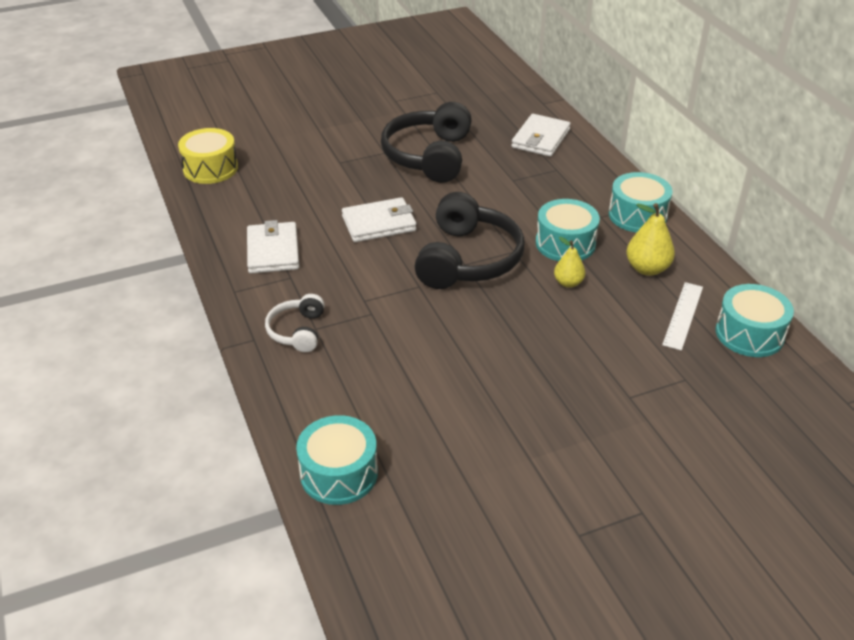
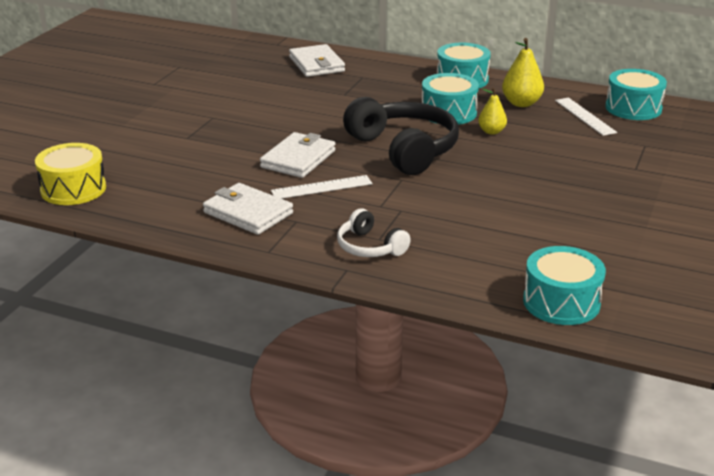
camera: 45 degrees left, 10 degrees down
black headphones [381,102,472,183] -> none
none -> white ruler [271,175,373,199]

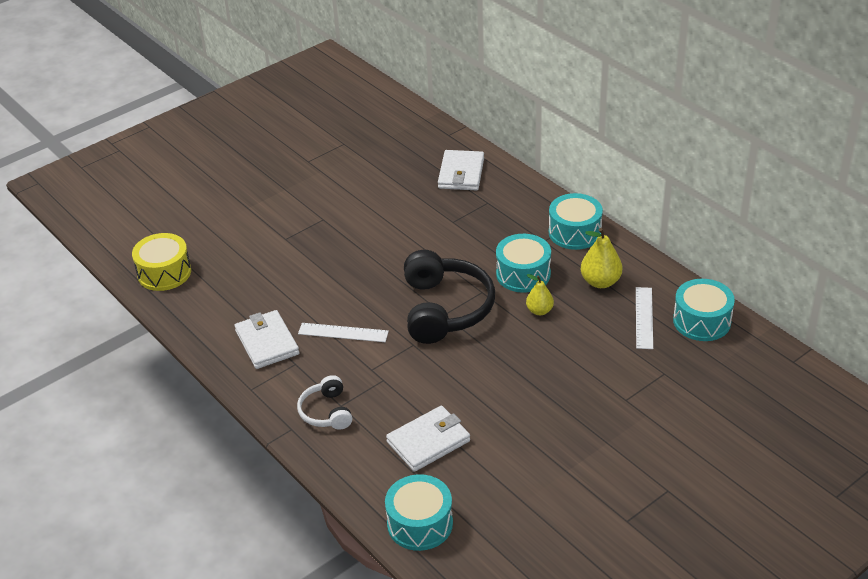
camera: 30 degrees right, 10 degrees up
white wallet [260,132,335,178] -> white wallet moved to [386,406,470,472]

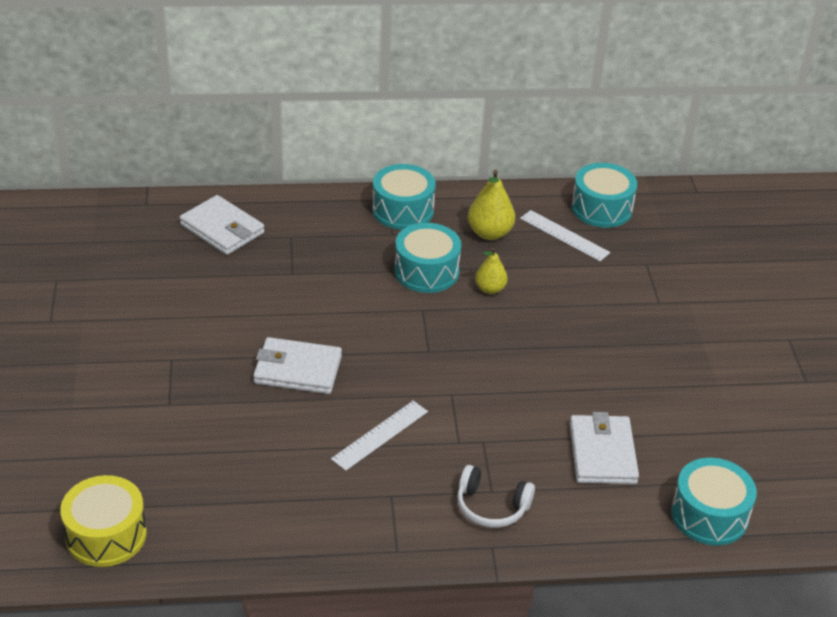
camera: 60 degrees left, 0 degrees up
white wallet [234,310,299,369] -> white wallet moved to [253,337,342,394]
black headphones [404,250,495,344] -> none

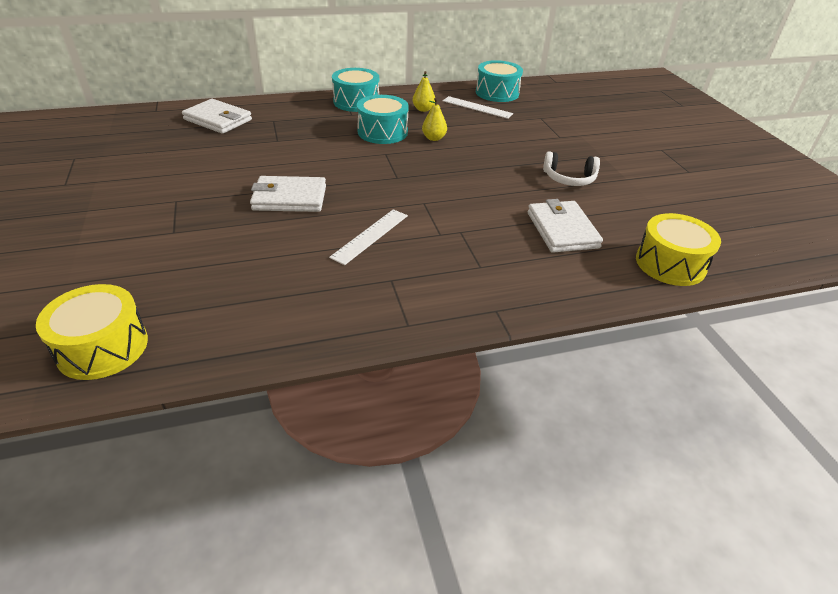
camera: 10 degrees left, 0 degrees up
white headphones [457,465,535,528] -> white headphones moved to [543,151,600,186]
yellow pear [468,170,515,240] -> yellow pear [413,71,435,112], size x0.65
turquoise drum [671,458,757,546] -> yellow drum [636,213,721,286]

